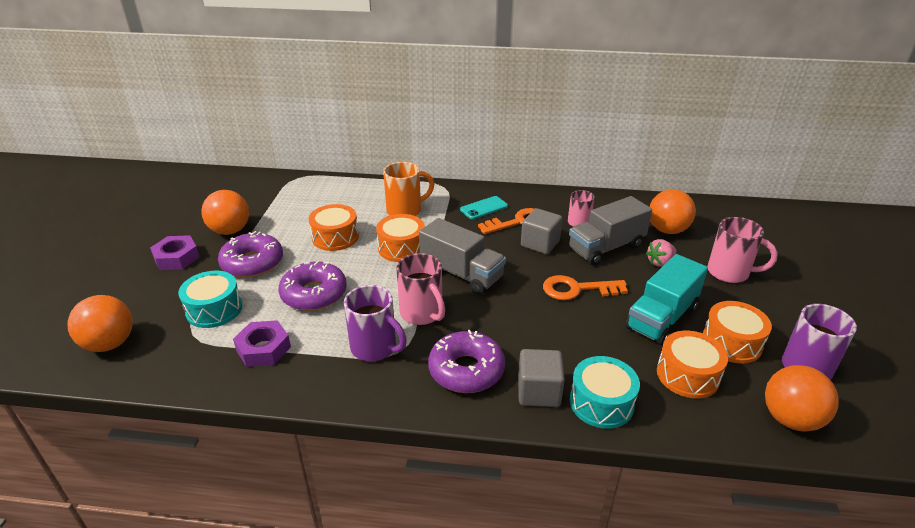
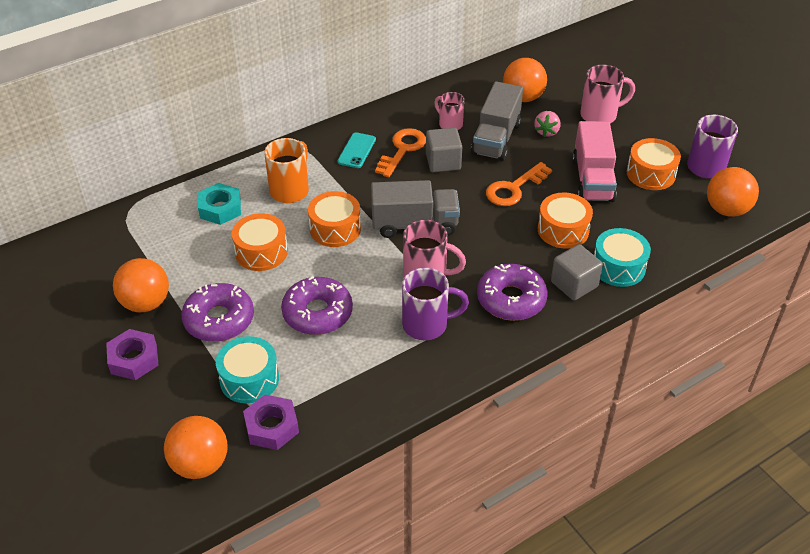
camera: 40 degrees left, 10 degrees up
purple nut [233,320,291,367] -> purple nut moved to [243,395,299,450]
turquoise truck [625,254,708,345] -> pink truck [572,121,617,202]
orange drum [657,331,728,398] -> orange drum moved to [538,192,593,249]
none -> turquoise nut [198,183,241,225]

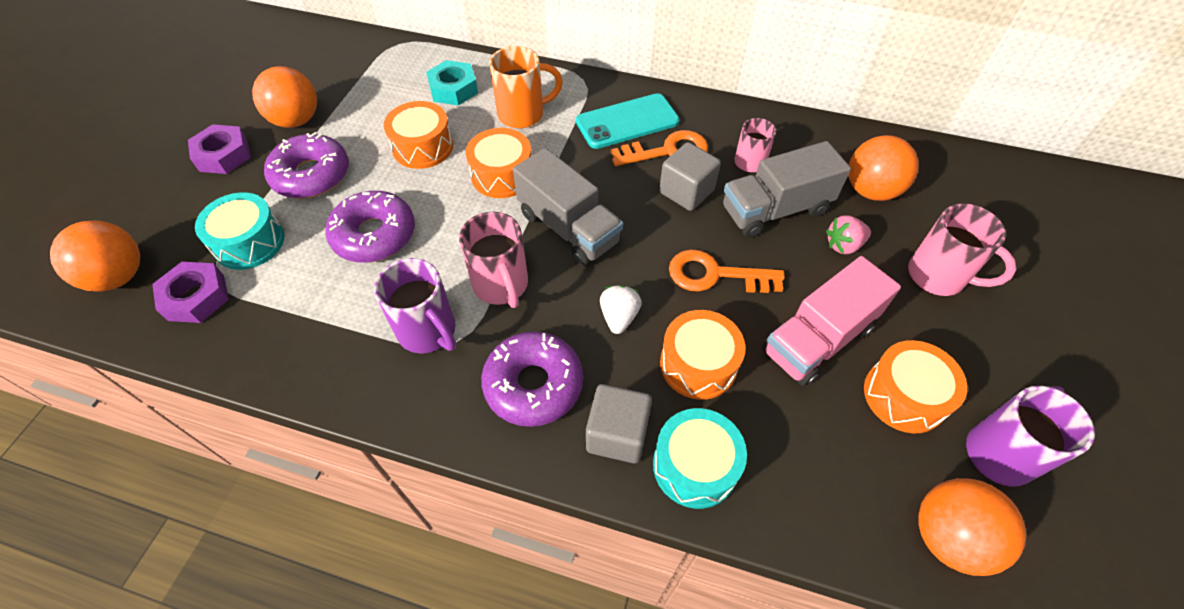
camera: 50 degrees right, 10 degrees up
turquoise phone [338,132,376,168] -> turquoise phone [576,93,679,149], size x1.57
none -> white strawberry [600,285,642,334]

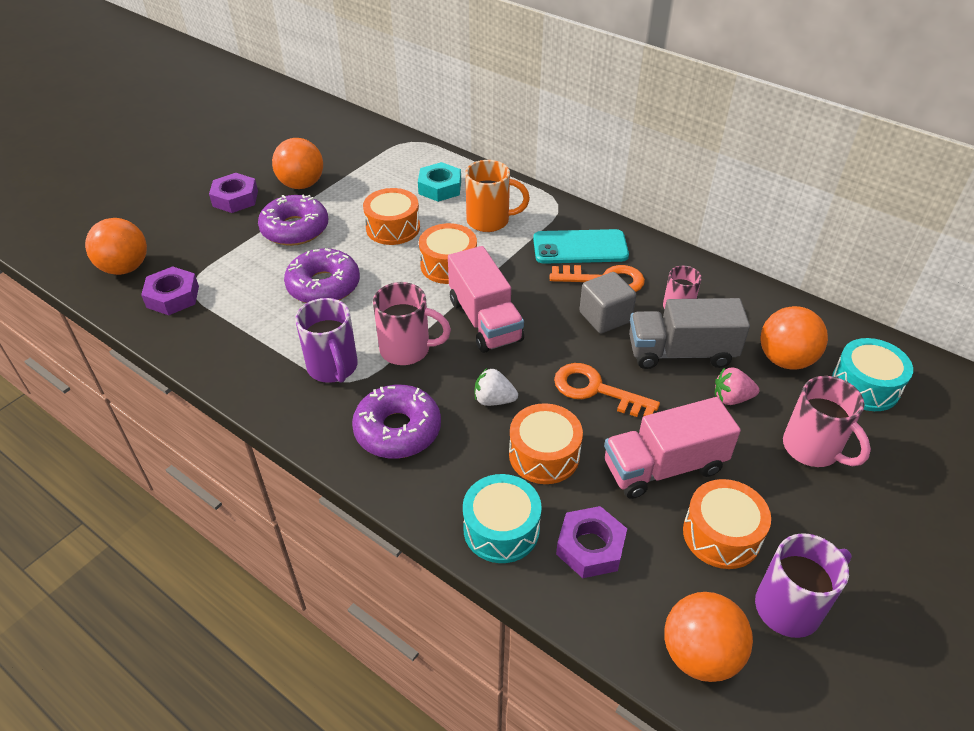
camera: 20 degrees right, 10 degrees down
turquoise drum [195,192,285,270] -> turquoise drum moved to [832,338,913,411]
pink mug [459,212,528,308] -> pink mug turned 75 degrees counterclockwise [373,282,451,365]
grey truck [513,148,623,266] -> pink truck [448,246,524,353]
grey cube [586,384,652,463] -> none
white strawberry [600,285,642,334] -> white strawberry turned 105 degrees counterclockwise [475,368,518,406]
none -> purple nut [556,506,627,578]

